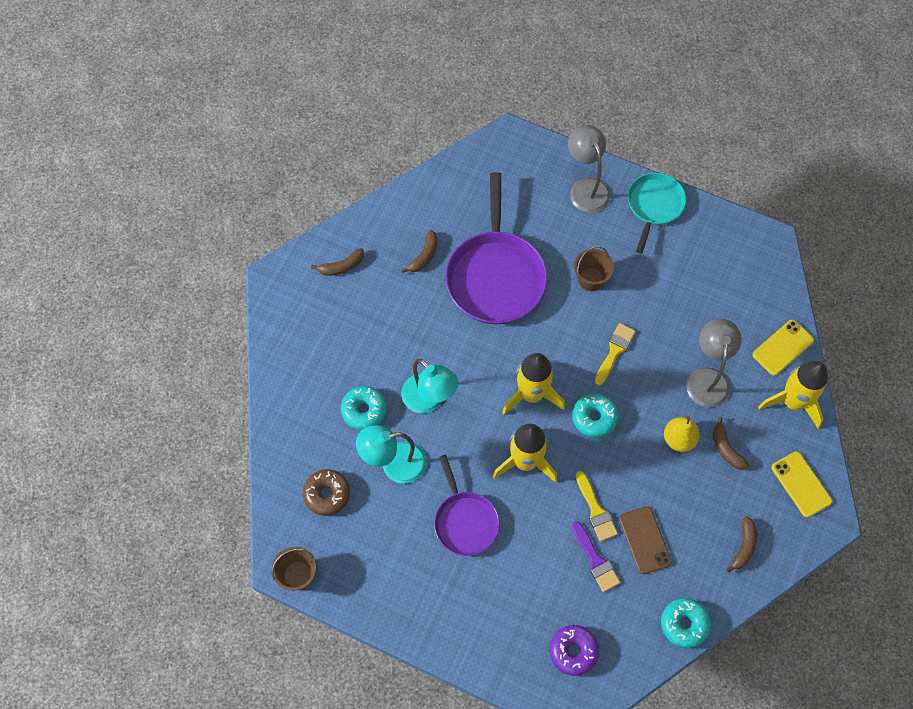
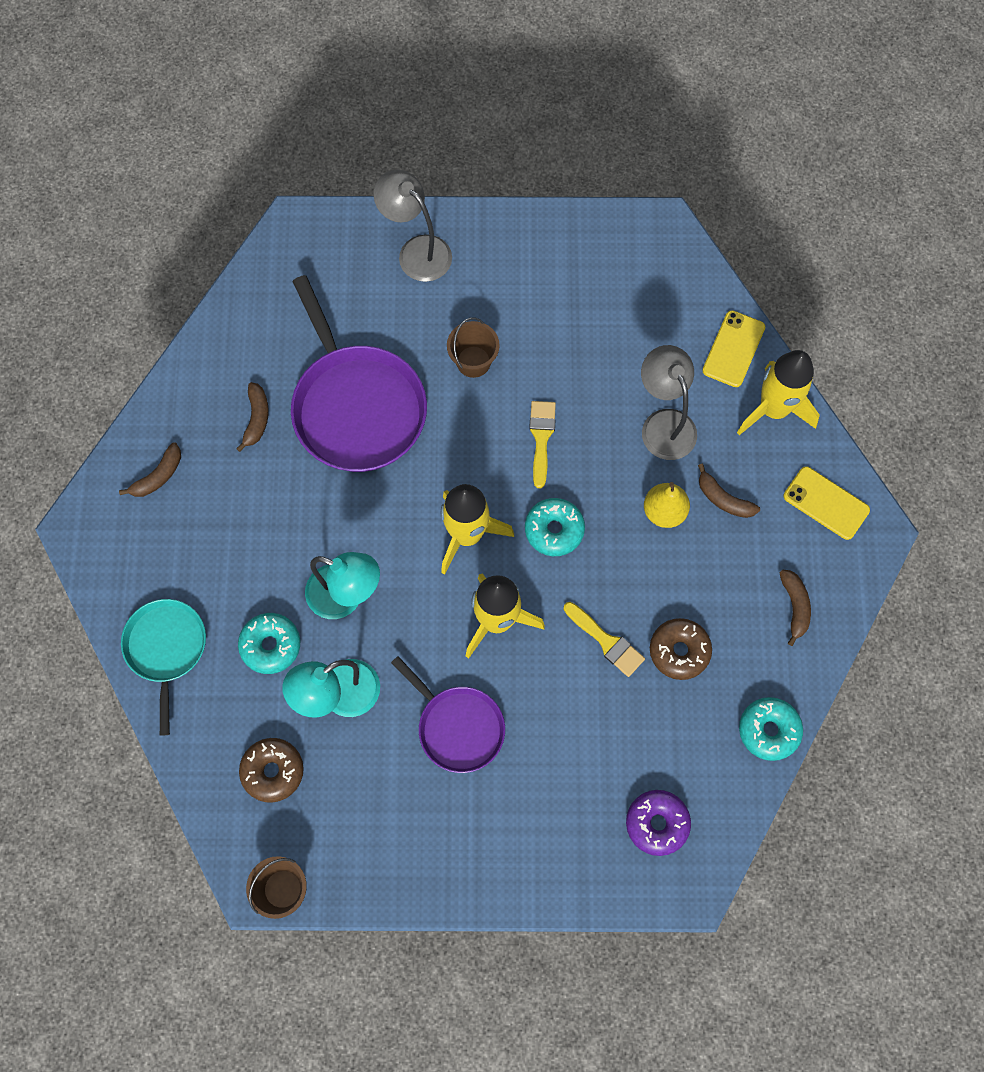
camera: 25 degrees left, 5 degrees up
purple brush [572,521,620,592] -> none
brown phone [619,506,672,574] -> brown donut [650,618,712,680]
turquoise pan [628,173,686,253] -> turquoise pan moved to [121,599,206,736]

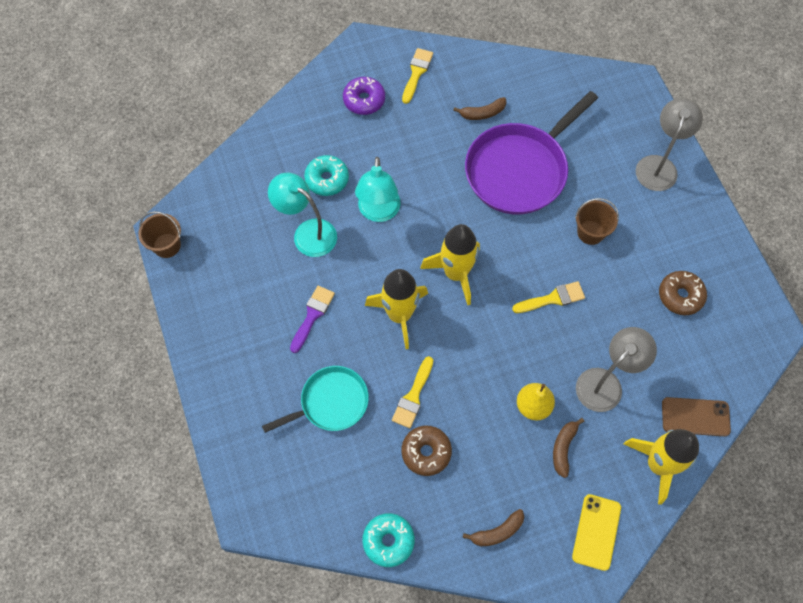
camera: 70 degrees right, 5 degrees down
brown banana [119,442,181,497] -> yellow brush [402,48,433,104]
turquoise pan [121,599,206,736] -> turquoise pan moved to [262,366,369,433]
brown donut [239,738,304,803] -> brown donut moved to [659,271,707,315]
purple pan [391,656,505,773] -> purple brush [290,286,335,353]
turquoise donut [525,498,585,556] -> none
purple donut [626,790,691,856] -> purple donut moved to [343,77,385,115]
yellow phone [702,310,765,387] -> brown phone [662,397,731,436]

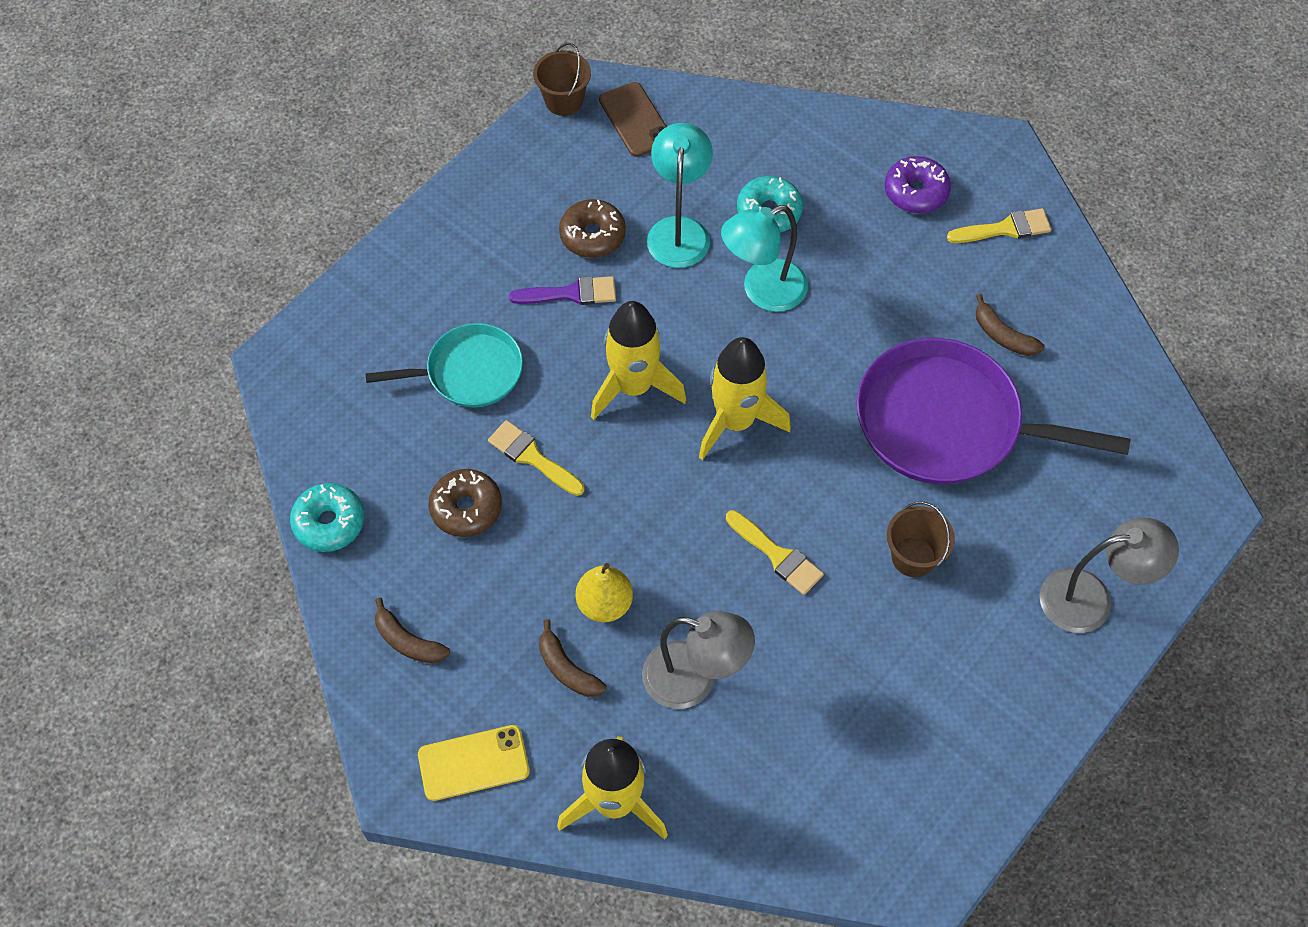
camera: 60 degrees right, 5 degrees down
turquoise pan [262,366,369,433] -> turquoise pan turned 45 degrees counterclockwise [365,323,523,408]
yellow brush [392,356,433,428] -> yellow brush turned 45 degrees clockwise [488,420,584,496]
brown banana [553,418,584,478] -> brown banana turned 120 degrees counterclockwise [539,619,607,697]
brown donut [659,271,707,315] -> brown donut moved to [559,199,626,258]
brown phone [662,397,731,436] -> brown phone moved to [599,82,667,157]

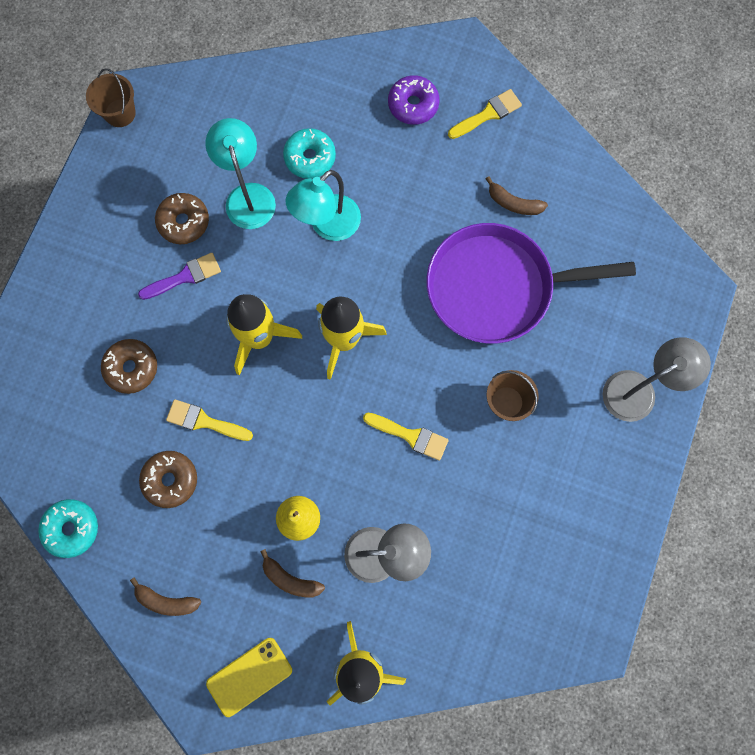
camera: 20 degrees left, 15 degrees up
turquoise pan [365,323,523,408] -> brown donut [101,339,157,394]
brown phone [599,82,667,157] -> none

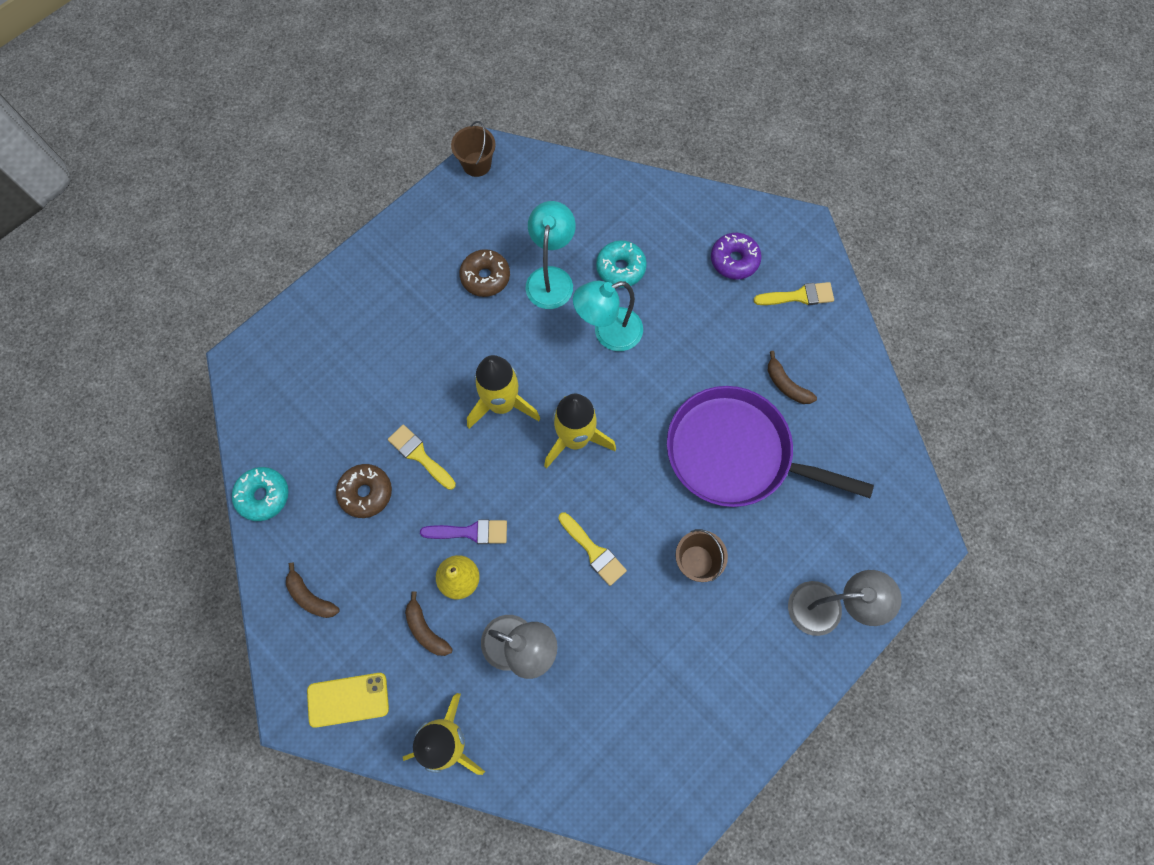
camera: 25 degrees right, 5 degrees down
brown donut [101,339,157,394] -> none
purple brush [138,253,221,300] -> purple brush moved to [420,520,507,544]

